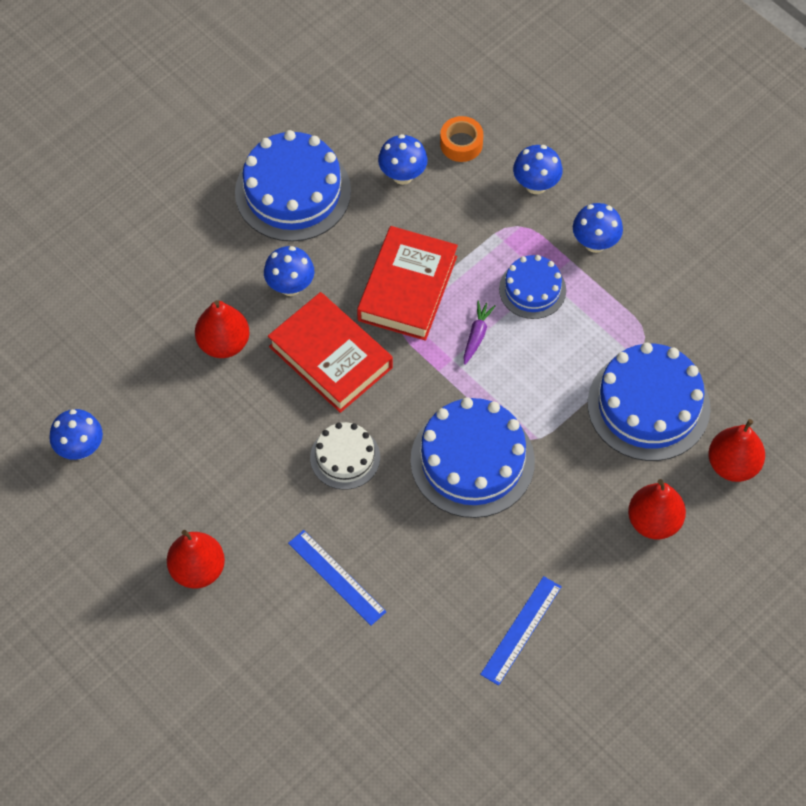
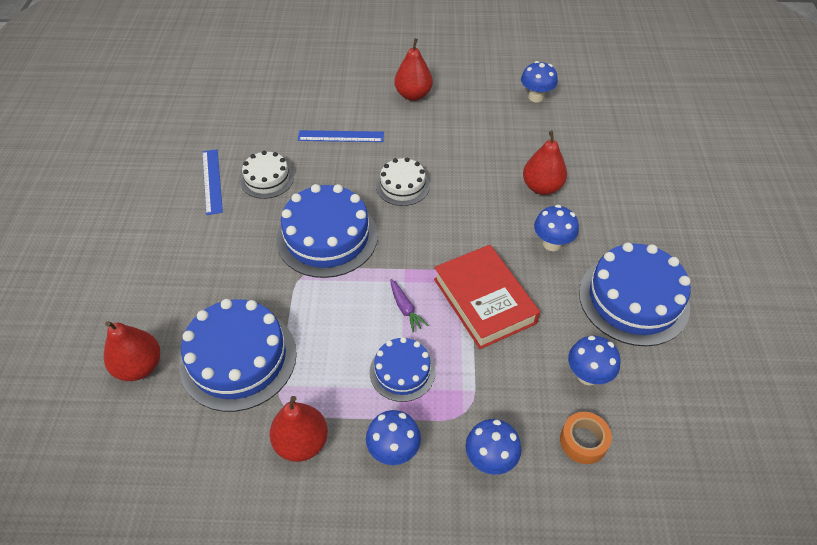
camera: 135 degrees right, 10 degrees down
red book [268,292,393,413] -> none
red pear [628,479,686,539] -> red pear moved to [269,396,328,462]
none -> white cake [240,151,294,199]

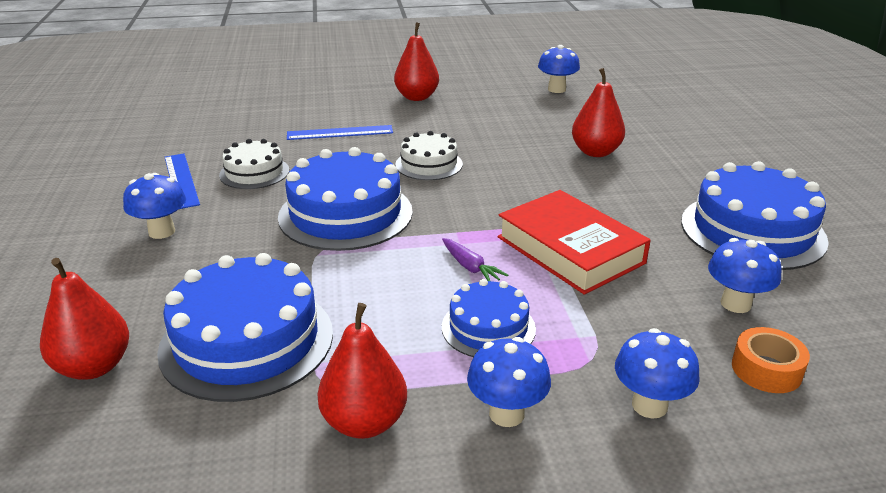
camera: 10 degrees left, 20 degrees down
blue mushroom [534,205,579,251] -> blue mushroom moved to [123,173,186,239]

